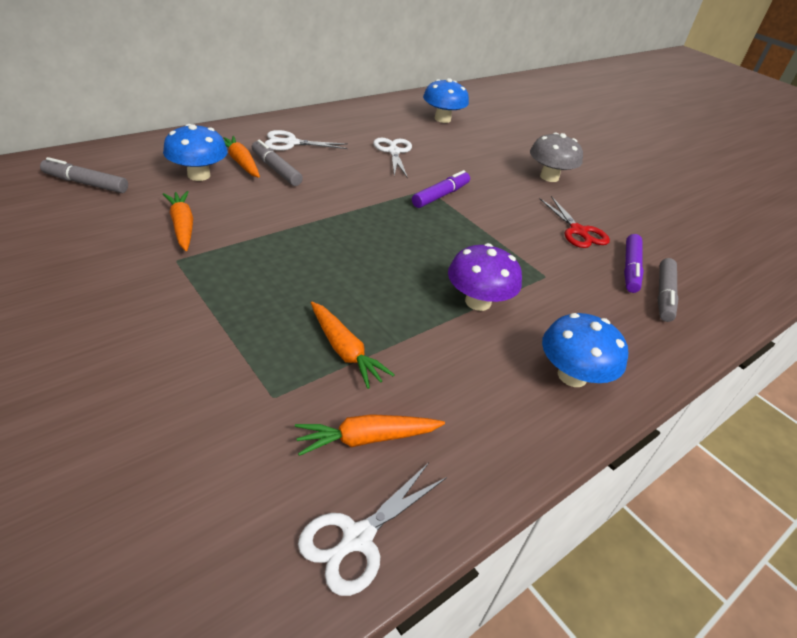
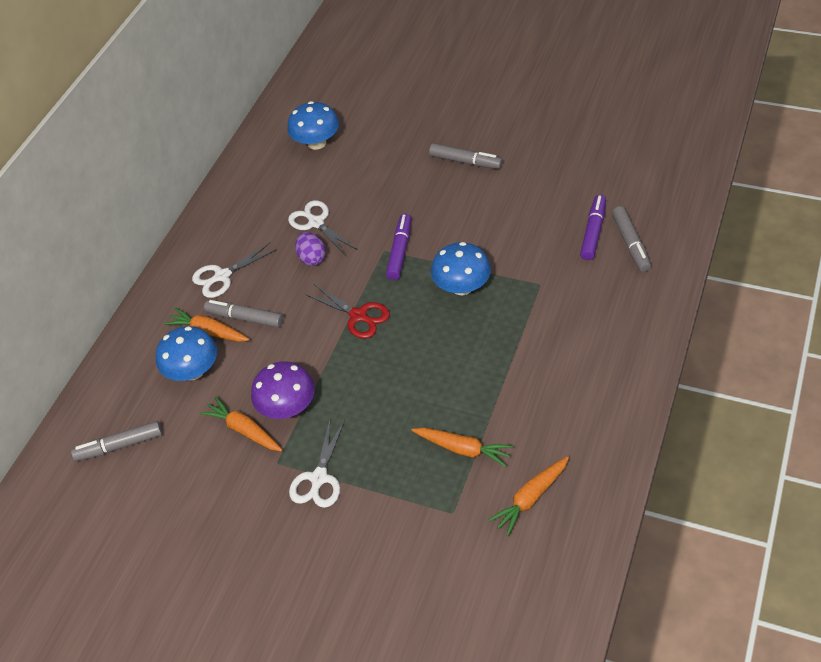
camera: 20 degrees left, 10 degrees up
white scissors [298,463,447,596] -> white scissors moved to [289,419,345,508]
purple mushroom [448,243,522,311] -> purple mushroom moved to [251,361,315,419]
grey mushroom [530,133,583,182] -> grey marker [429,143,503,169]
red scissors [540,196,610,248] -> red scissors moved to [305,284,390,339]
blue mushroom [542,313,628,387] -> blue mushroom moved to [431,242,491,295]
purple marker [624,234,644,293] -> purple marker turned 150 degrees counterclockwise [580,195,606,260]
none -> purple egg [295,232,326,266]

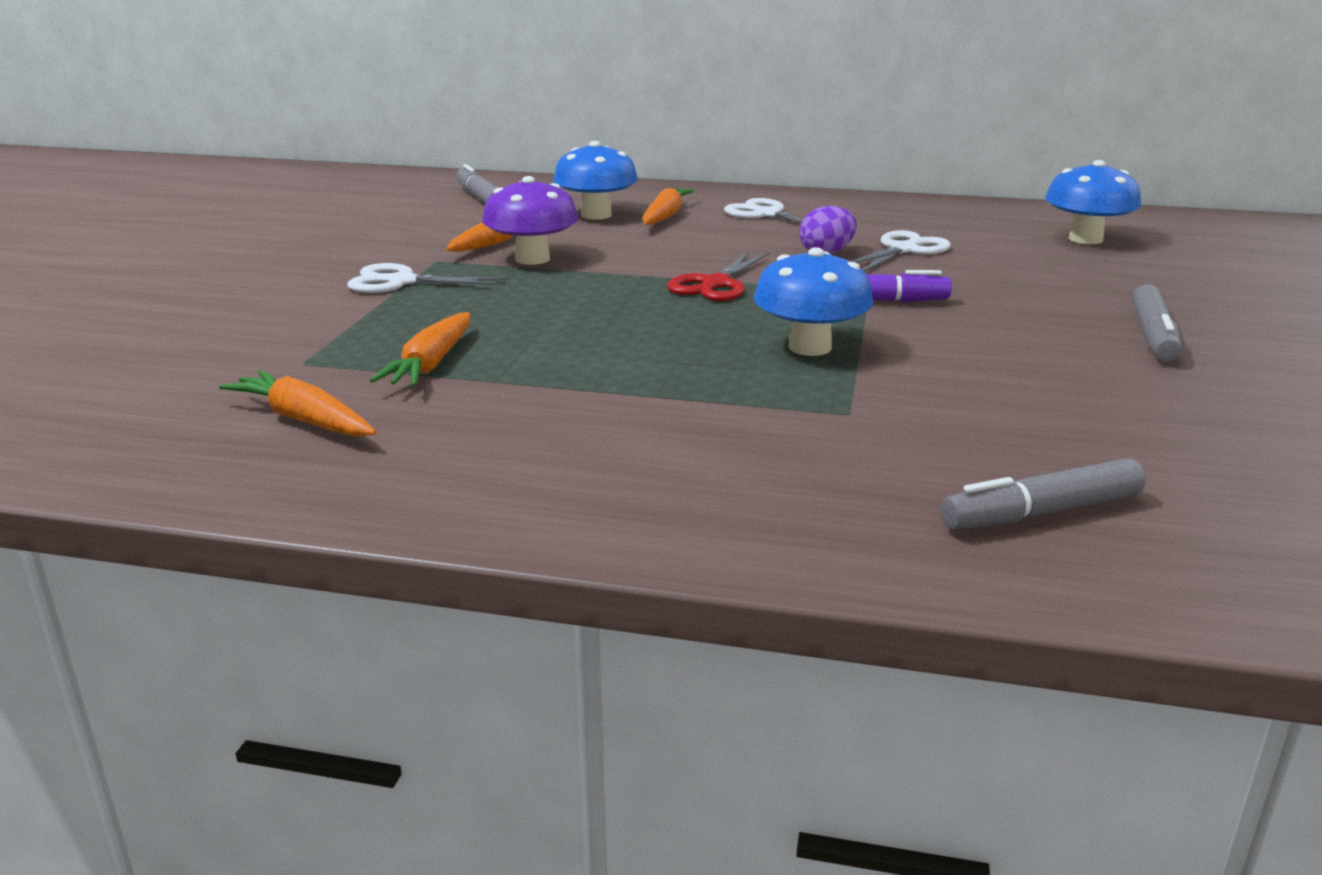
camera: 75 degrees right, 25 degrees down
grey marker [204,300,284,328] -> none
purple marker [580,195,606,260] -> none

